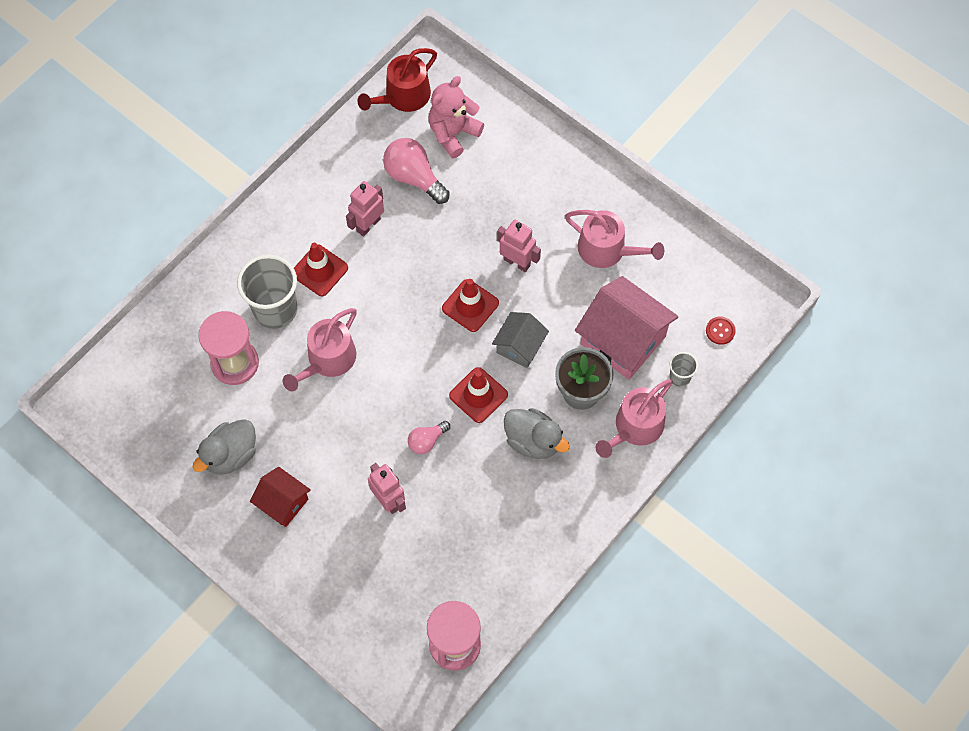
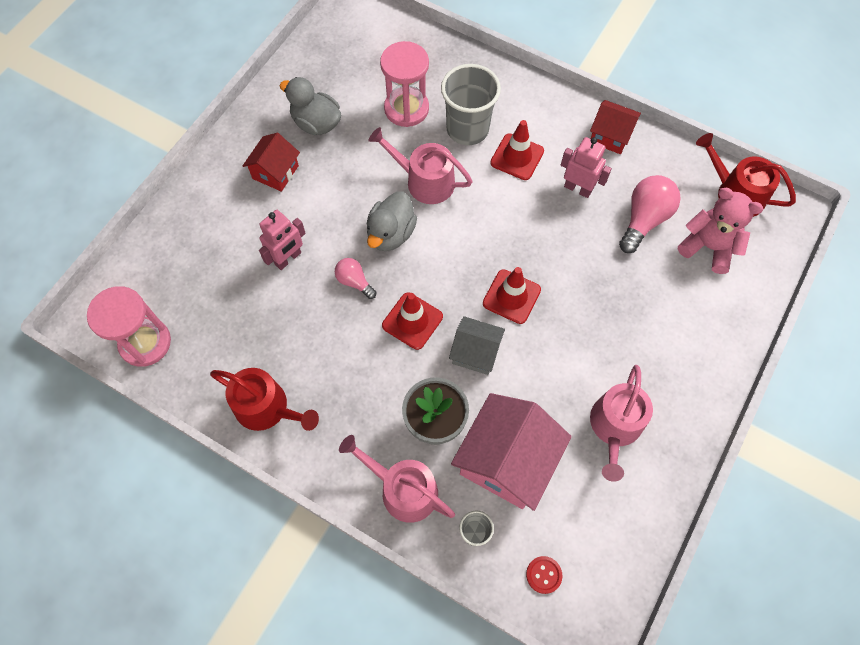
camera: 80 degrees right, 0 degrees up
pink robot [497,220,541,272] -> none
grey duck [504,408,570,459] -> grey duck moved to [367,192,417,251]
none -> red watering can [210,368,319,431]
none -> red house [590,100,641,154]

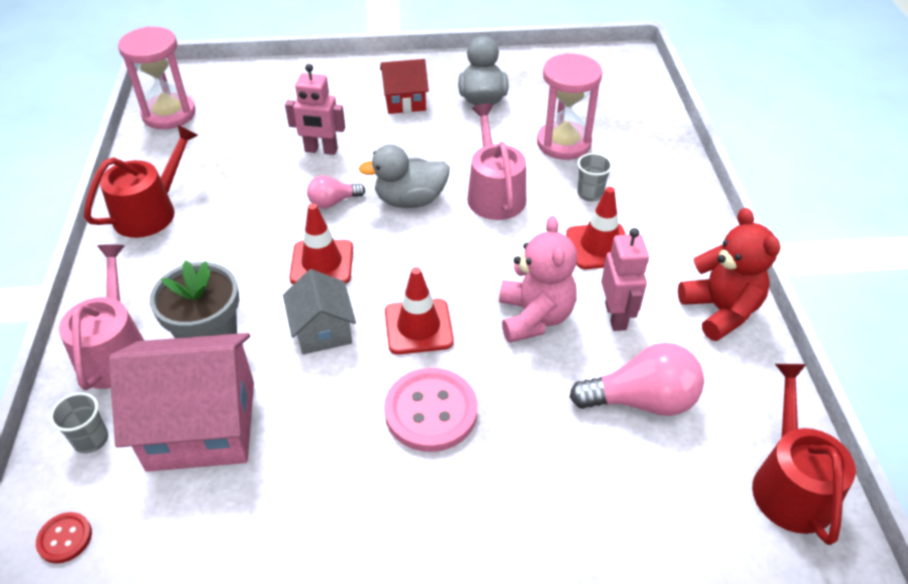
camera: 55 degrees right, 20 degrees down
red watering can [210,368,319,431] -> red watering can turned 135 degrees counterclockwise [84,125,198,238]
pink light bulb [335,258,376,299] -> pink light bulb turned 120 degrees counterclockwise [307,175,365,209]
grey cup [441,64,501,145] -> grey cup [577,153,613,201], size x0.48
red house [590,100,641,154] -> red teddy bear [678,208,780,341]
pink watering can [590,365,653,482] -> none
pink teddy bear [678,188,763,274] -> pink teddy bear moved to [499,216,577,343]
none -> pink button [384,368,477,452]

